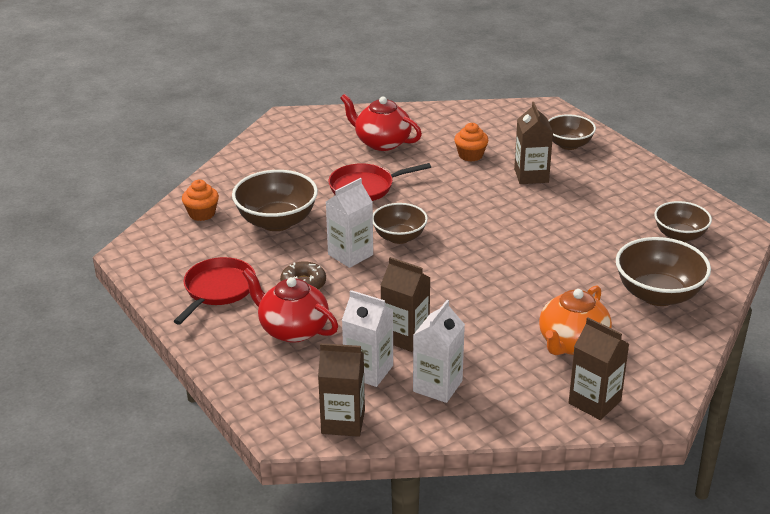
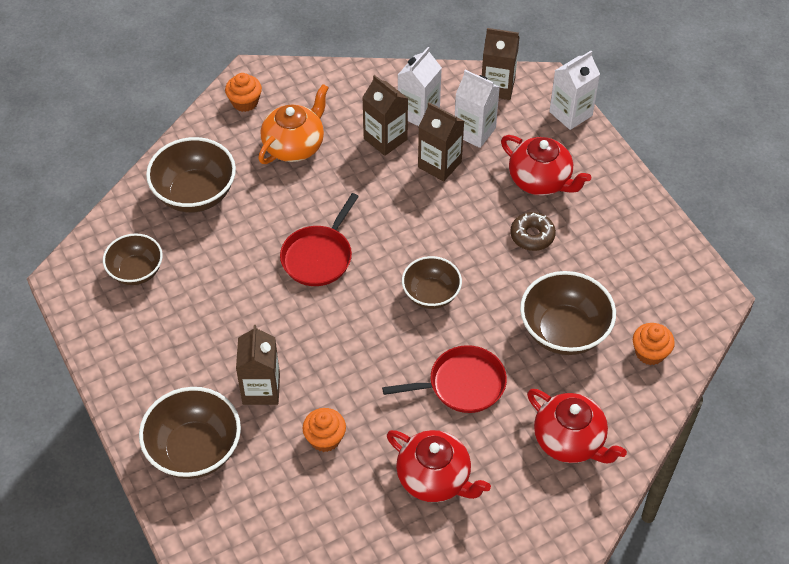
camera: 175 degrees left, 20 degrees up
red pan [173,257,256,325] -> red pan moved to [280,193,359,286]
white carton [326,178,373,268] -> white carton moved to [549,51,600,130]
brown bowl [548,114,596,150] -> brown bowl [139,387,241,479], size x1.54
brown carton [569,318,629,420] -> brown carton moved to [362,75,408,156]
none -> orange cupcake [225,73,262,112]
none -> red teapot [527,389,627,463]

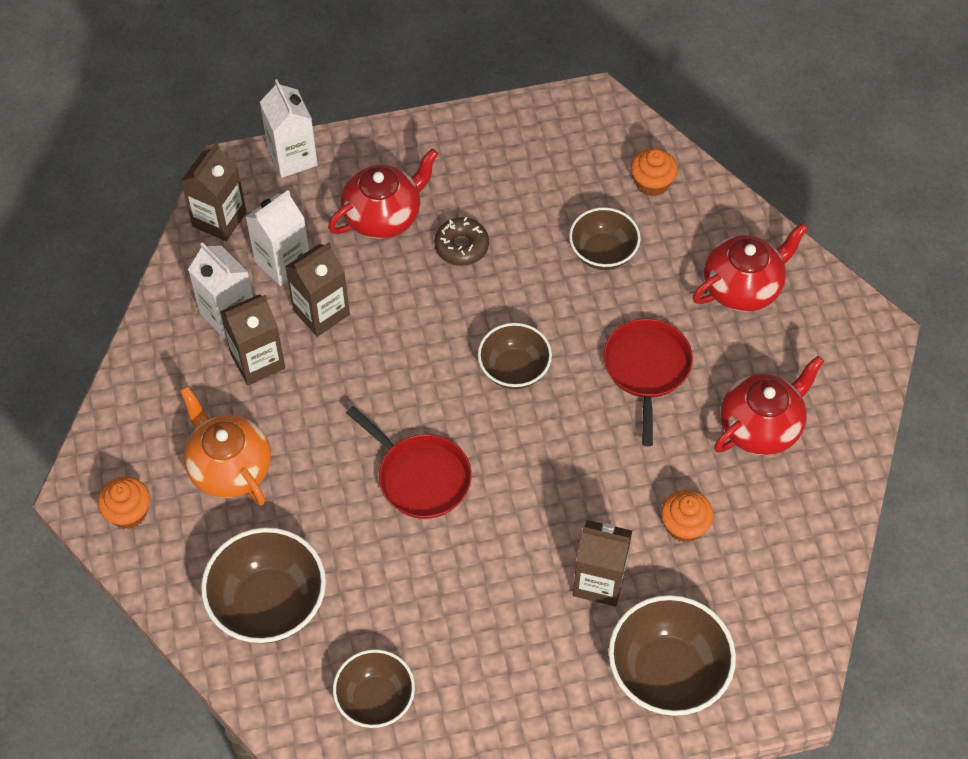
camera: 75 degrees left, 5 degrees up
brown bowl [520,271,616,355] -> brown bowl [569,207,641,270], size x0.65

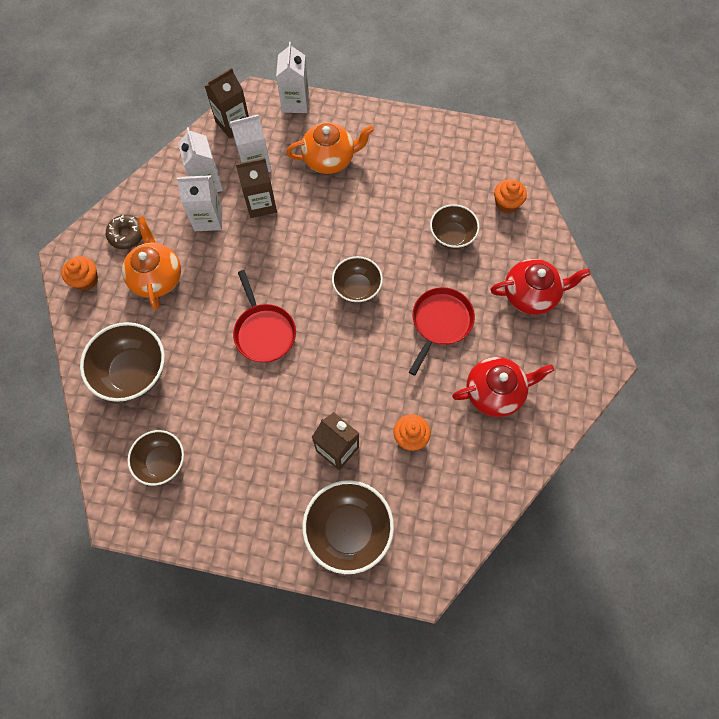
camera: 25 degrees right, 10 degrees up
brown carton [220,294,285,385] -> white carton [177,175,222,231]
red teapot [328,149,439,239] -> orange teapot [286,123,374,174]
brown donut [434,217,489,266] -> brown donut moved to [106,215,142,249]

